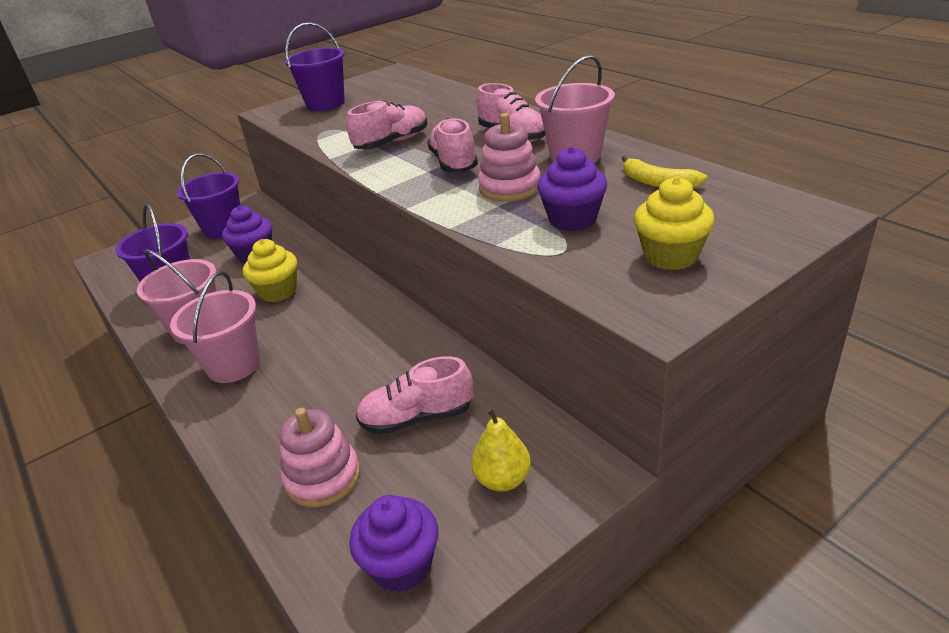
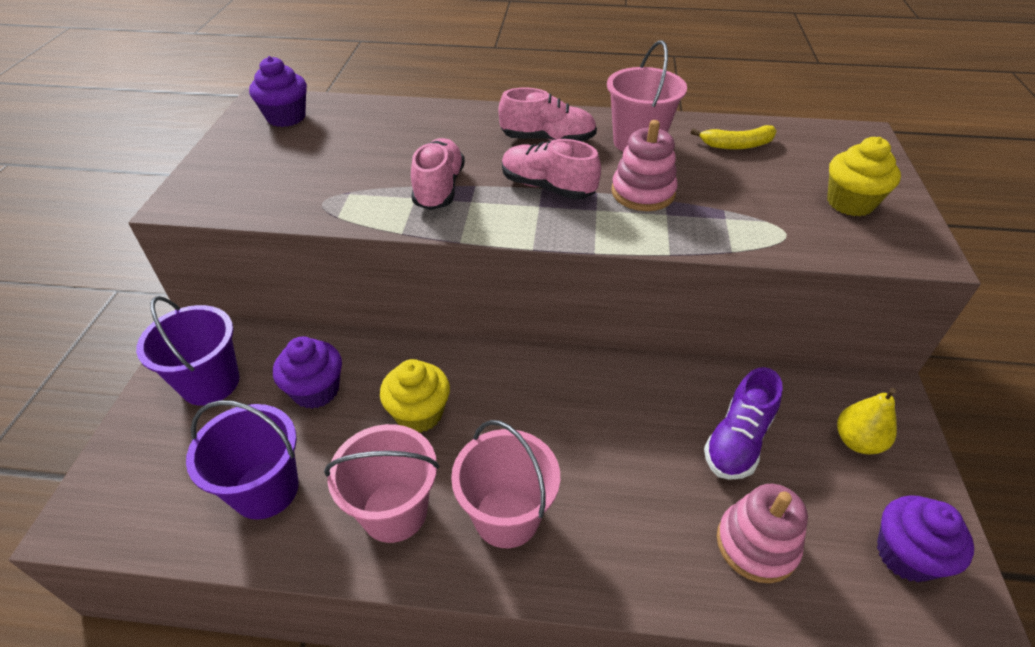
camera: 50 degrees left, 10 degrees up
purple bucket [285,22,345,111] -> none
pink shoe [356,356,473,435] -> purple shoe [704,367,783,480]
purple cupcake [537,147,607,231] -> purple cupcake moved to [249,56,307,127]

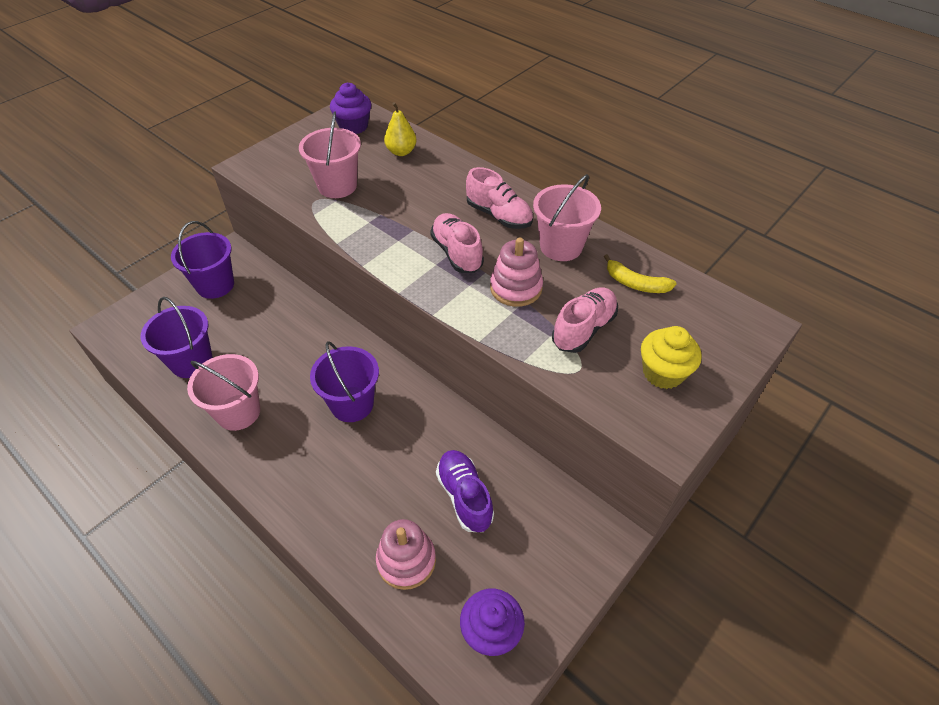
camera: 35 degrees right, 5 degrees up
purple cupcake [273,336,342,409] -> none
yellow cupcake [380,359,450,433] -> none
pink shoe [411,138,465,210] -> pink shoe moved to [552,287,618,353]
pink bucket [451,420,560,548] -> pink bucket moved to [299,111,361,198]
purple shoe [704,367,783,480] -> purple shoe turned 90 degrees clockwise [436,450,494,532]
yellow pear [837,388,897,454] -> yellow pear moved to [384,102,416,156]
none -> purple bucket [310,341,379,422]

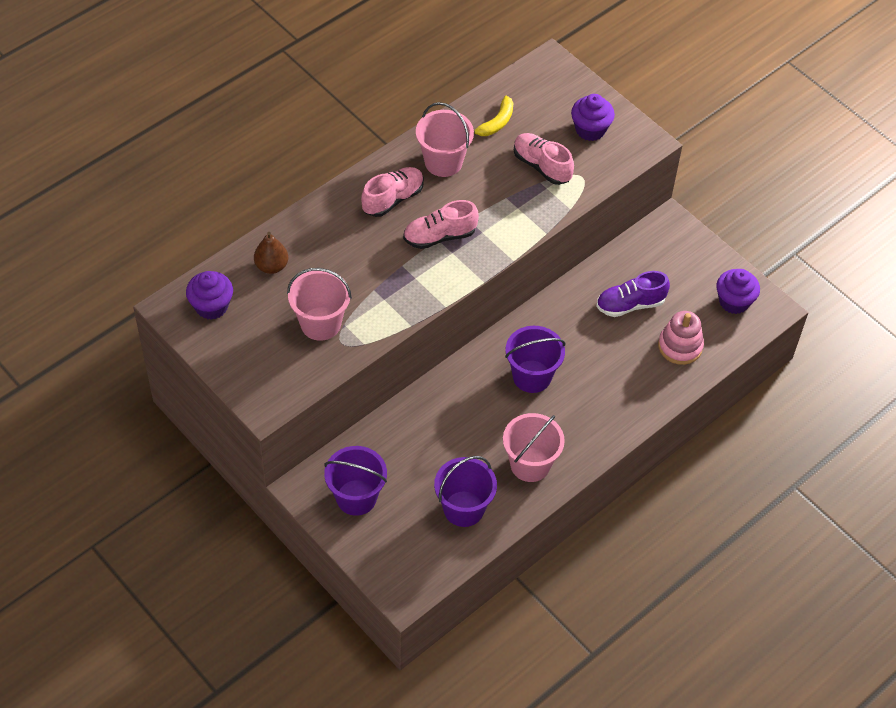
camera: 85 degrees left, 5 degrees up
yellow pear [384,102,416,156] -> brown pear [254,232,288,274]
pink stacking toy [490,237,543,307] -> none
yellow cupcake [641,326,702,389] -> purple cupcake [571,94,615,141]

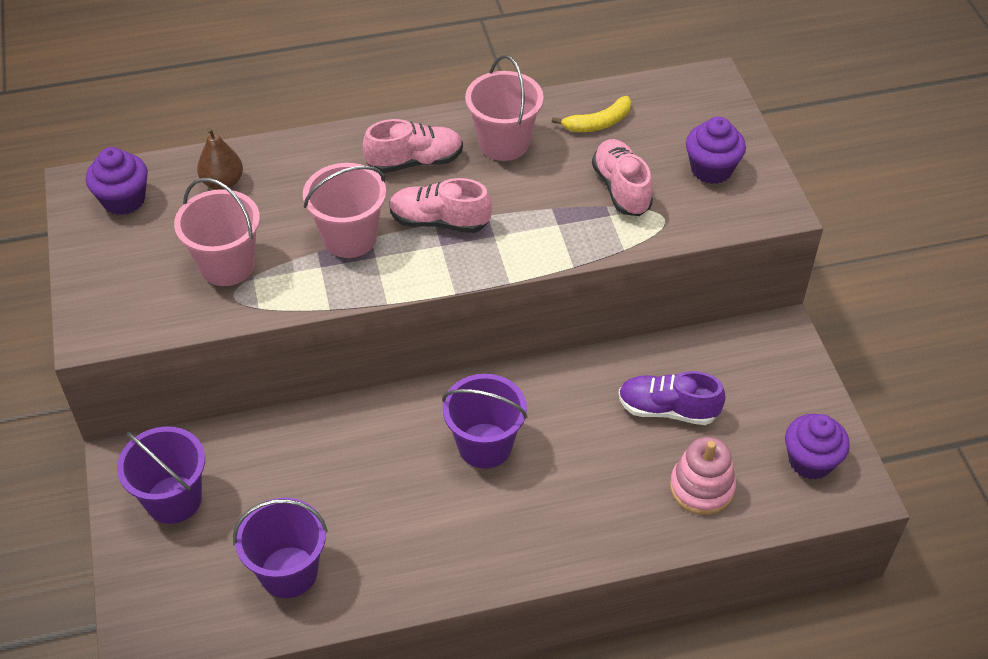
camera: 30 degrees right, 5 degrees down
pink bucket [503,413,565,482] -> pink bucket moved to [303,163,386,258]

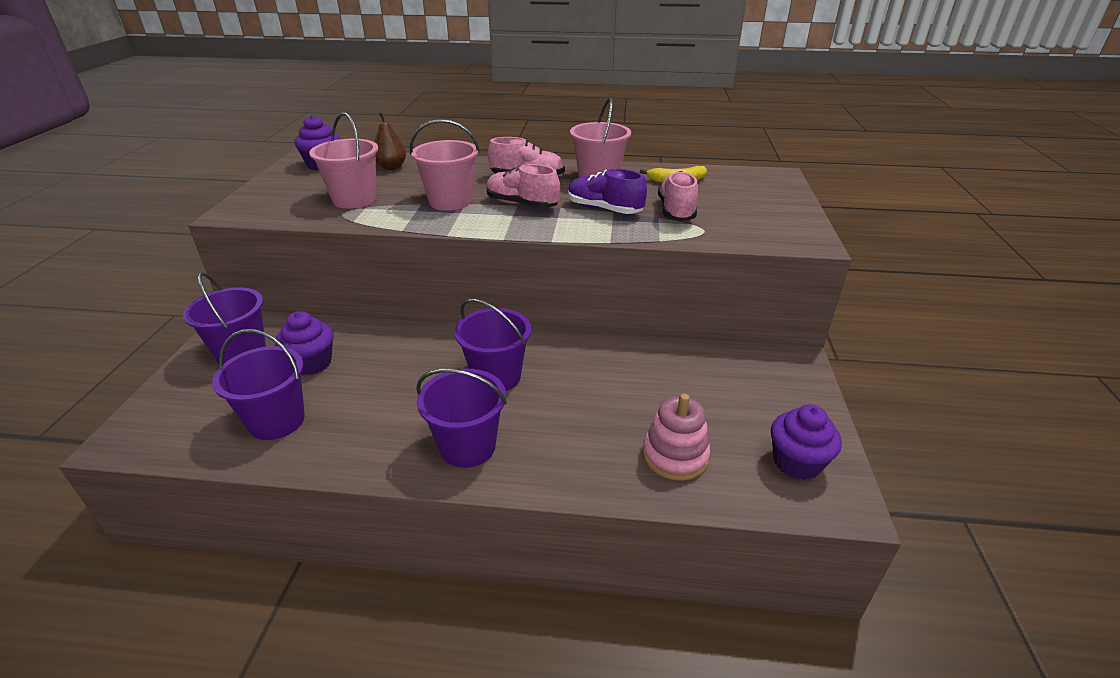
camera: 20 degrees right, 15 degrees down
purple shoe [618,371,726,425] -> purple shoe moved to [568,169,647,214]
purple cupcake [686,117,746,184] -> purple cupcake moved to [275,311,334,375]
none -> purple bucket [416,369,507,468]

